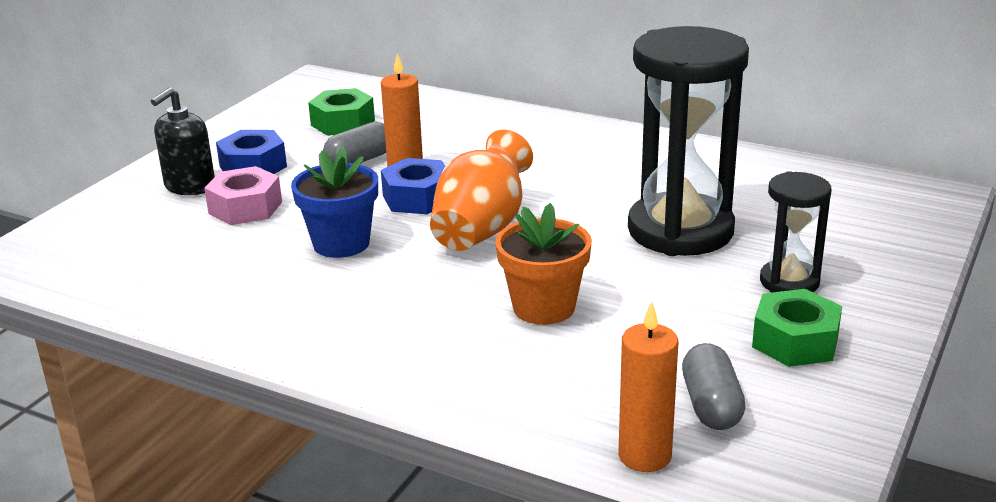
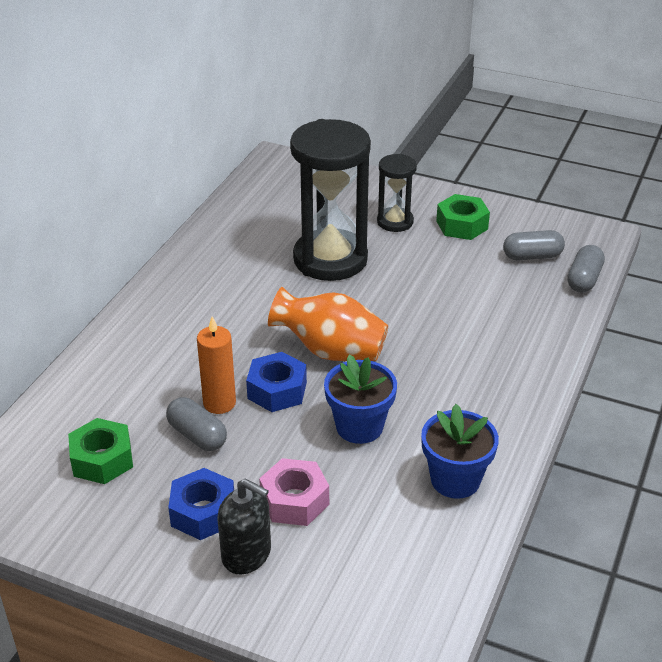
camera: 95 degrees left, 10 degrees up
orange flower pot [495,203,592,325] -> none
orange candle [618,302,678,472] -> grey capsule [567,245,605,293]
none -> blue flower pot [421,404,499,499]

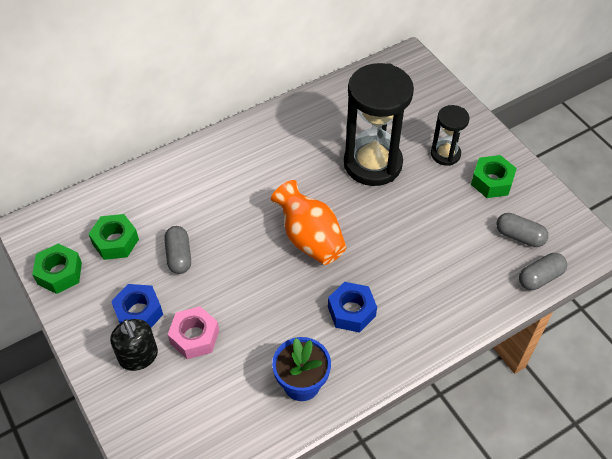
camera: 35 degrees right, 15 degrees up
orange candle [197,316,236,414] -> none
blue nut [246,352,307,412] -> blue nut moved to [328,282,377,333]
blue flower pot [324,355,397,444] -> none
none -> green nut [32,243,82,294]

